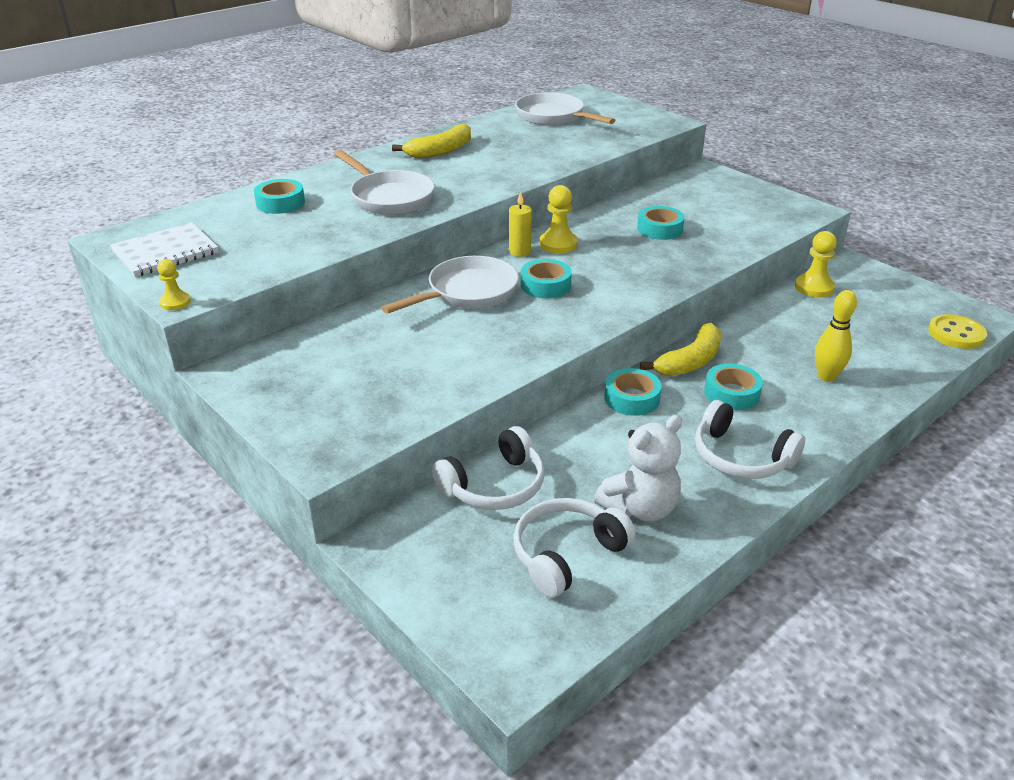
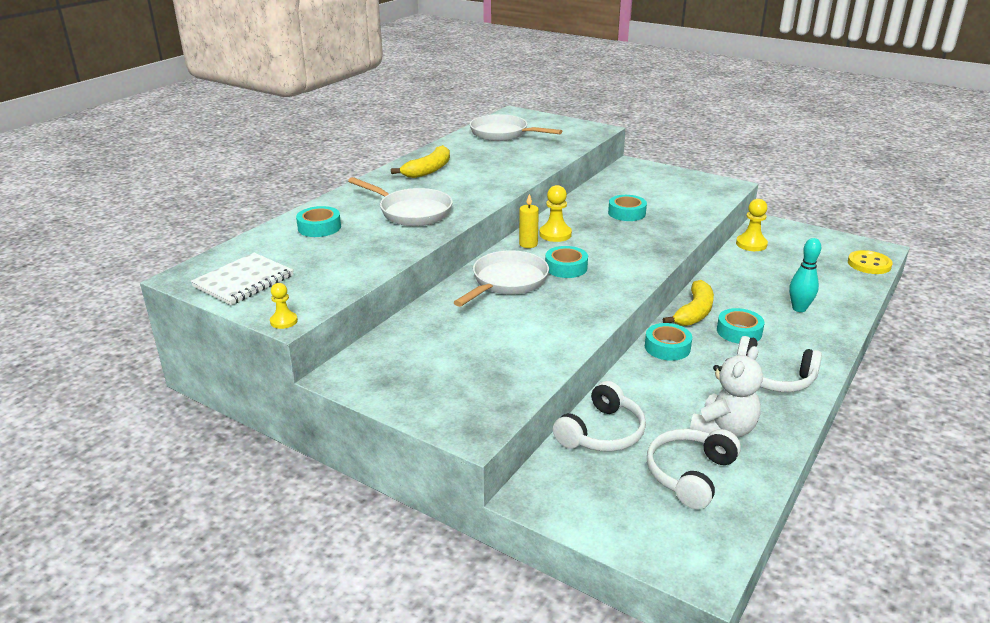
camera: 15 degrees left, 5 degrees down
yellow bowling pin [815,290,857,382] -> turquoise bowling pin [789,238,821,312]

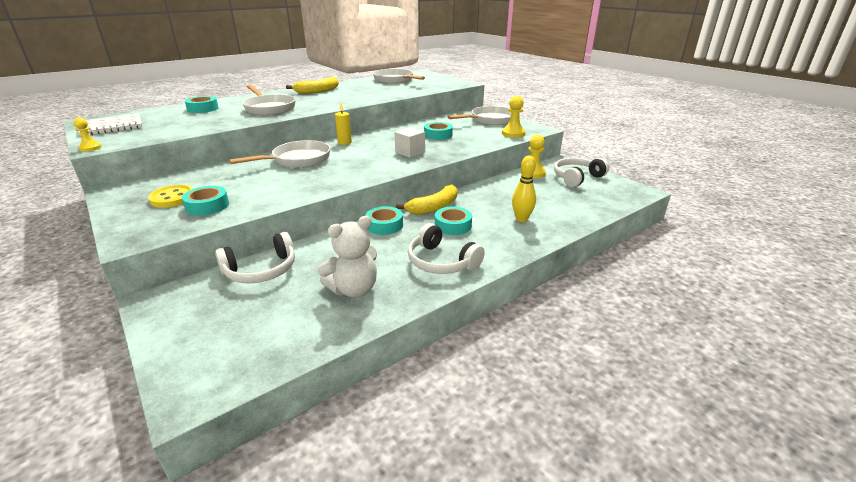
camera: 20 degrees right, 0 degrees up
yellow pawn [539,185,572,242] -> yellow pawn moved to [502,96,525,138]
turquoise tape [545,246,588,278] -> turquoise tape moved to [182,186,229,216]
white headphones [647,429,741,509] -> white headphones moved to [554,158,609,187]
turquoise bowling pin [789,238,821,312] -> yellow bowling pin [512,155,536,222]
yellow button [848,250,893,274] -> yellow button moved to [148,185,194,208]
none -> white cube [395,127,425,158]
none -> white pan [447,106,512,125]

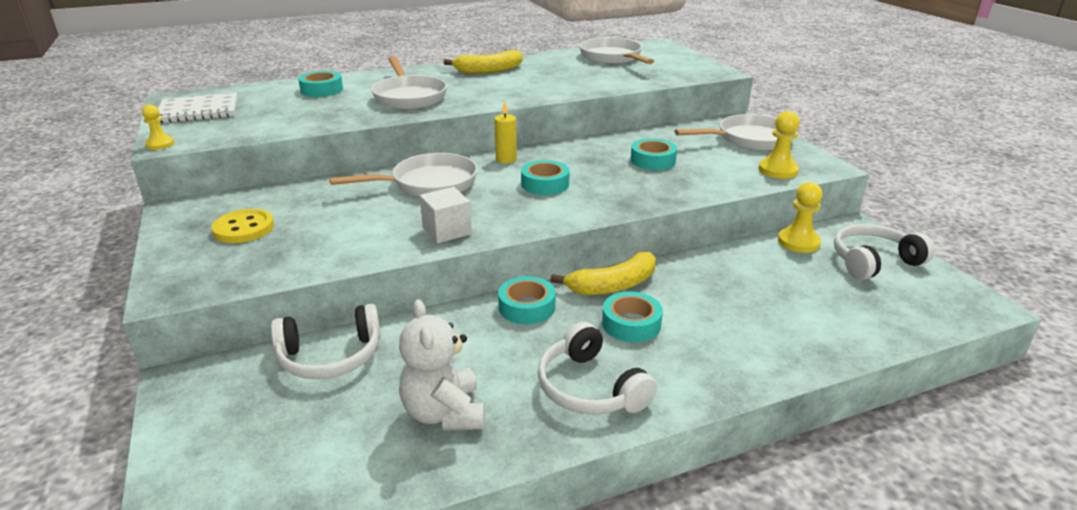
camera: 15 degrees right, 0 degrees up
turquoise tape [182,186,229,216] -> turquoise tape moved to [521,160,570,195]
white teddy bear [317,216,377,297] -> white teddy bear turned 90 degrees clockwise [399,300,485,430]
white cube [395,127,425,158] -> white cube moved to [420,187,472,243]
yellow bowling pin [512,155,536,222] -> none

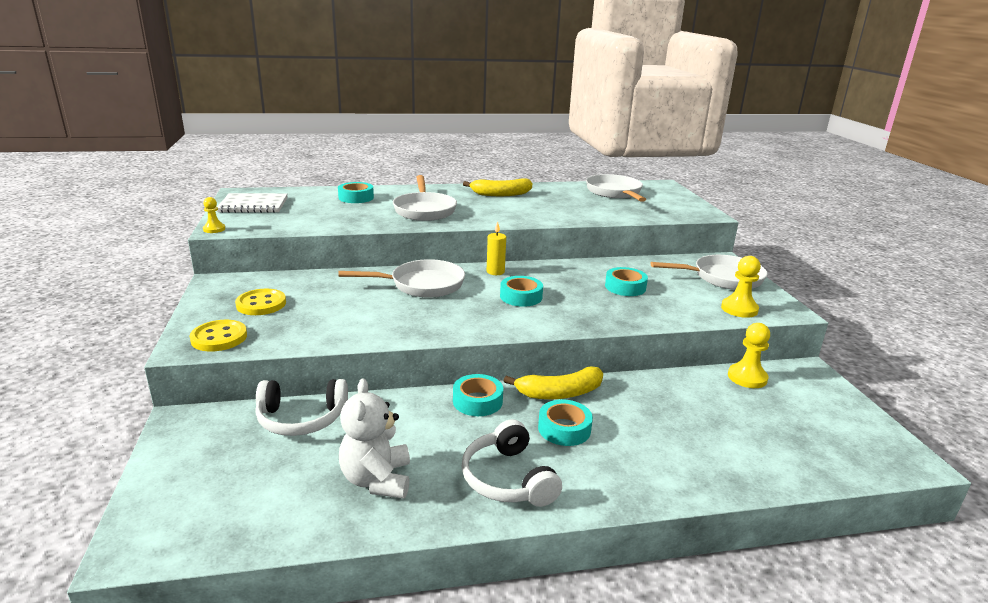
camera: 10 degrees right, 5 degrees down
white cube [420,187,472,243] -> none
white headphones [834,224,935,280] -> none
none -> yellow button [190,320,247,351]

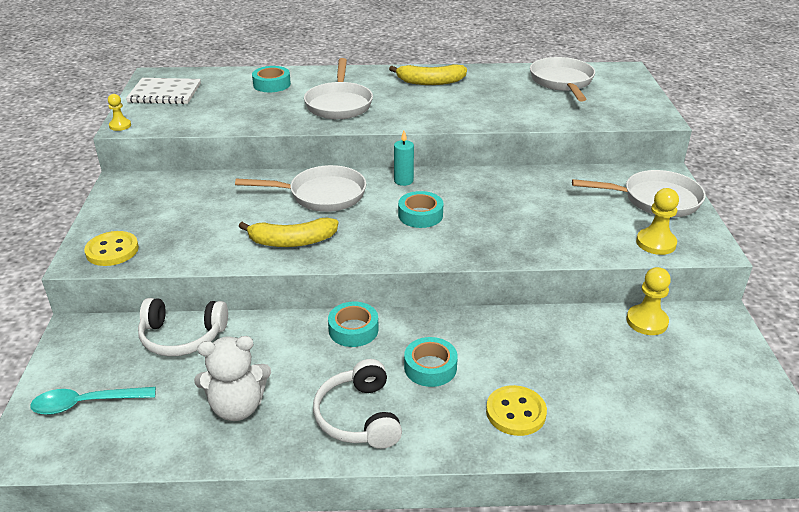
camera: 10 degrees right, 10 degrees up
yellow button [235,289,286,315] -> yellow button moved to [486,385,547,436]
white teddy bear [339,379,410,498] -> white teddy bear turned 105 degrees counterclockwise [194,336,271,421]
yellow candle [487,221,506,275] -> turquoise candle [394,131,414,186]
yellow banana [504,366,603,400] -> yellow banana moved to [238,218,338,247]
turquoise tape [605,267,648,296] -> none
none -> turquoise spoon [30,387,156,415]

